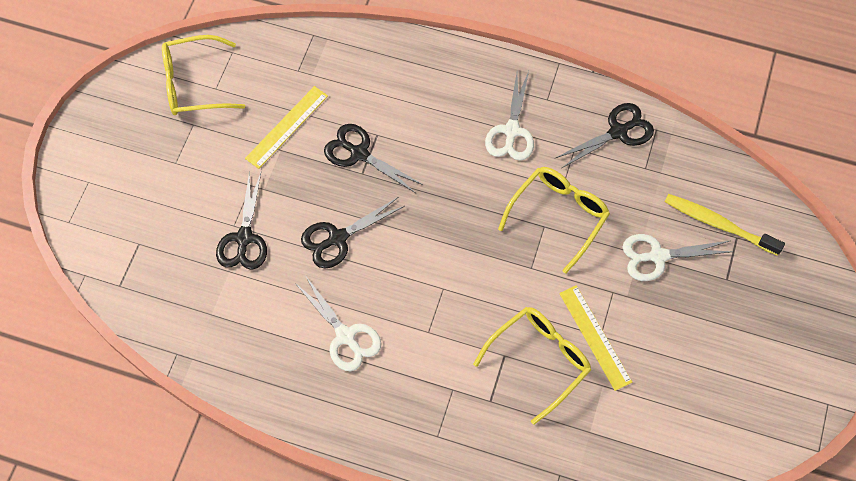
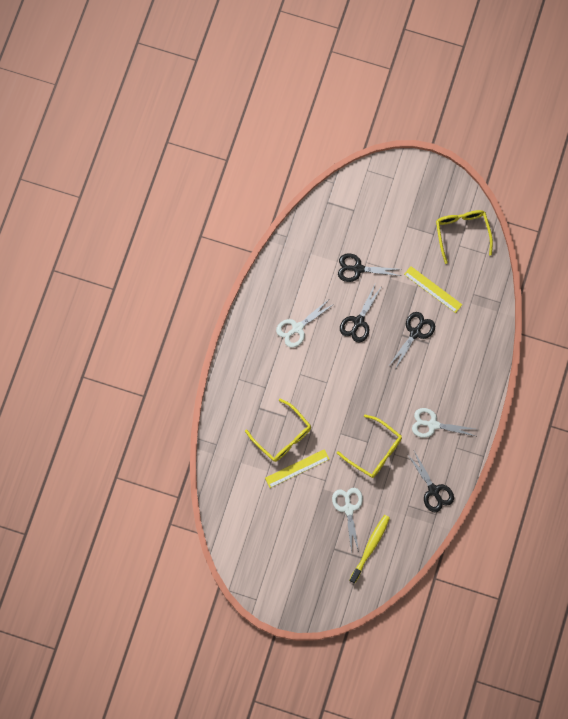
camera: 90 degrees right, 10 degrees up
black scissors [301,197,405,268] -> black scissors turned 120 degrees counterclockwise [340,285,382,343]

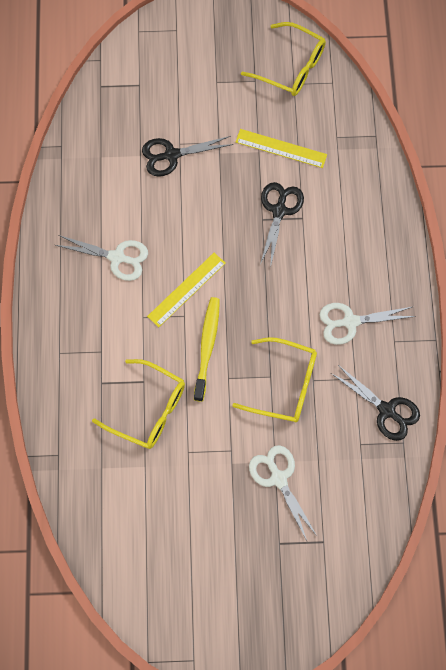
camera: 20 degrees left, 5 degrees down
yellow ruler [265,449,329,488] -> yellow ruler moved to [147,253,226,327]
white scissors [276,299,334,348] -> white scissors turned 105 degrees counterclockwise [55,235,148,281]
black scissors [340,285,382,343] -> none
yellow toothbrush [349,515,390,584] -> yellow toothbrush moved to [194,297,220,402]
yellow glasses [436,210,493,264] -> yellow glasses turned 150 degrees clockwise [241,22,326,96]

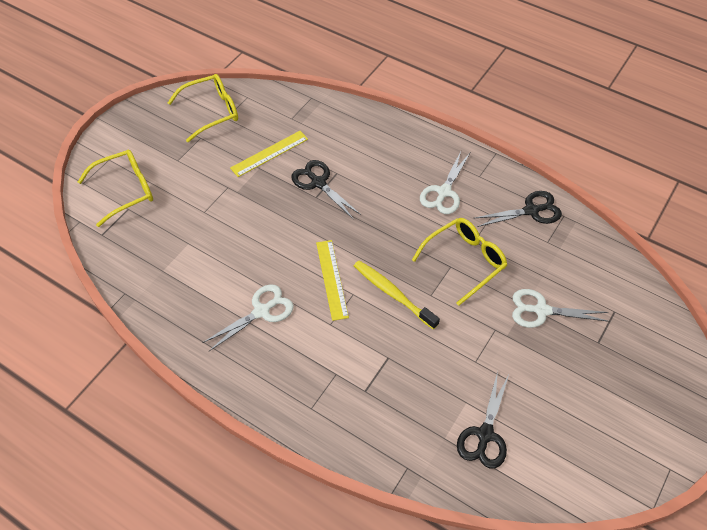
camera: 55 degrees left, 15 degrees down
yellow glasses [92,359,185,449] -> yellow glasses moved to [78,150,153,227]
black scissors [142,136,233,177] -> black scissors moved to [457,371,509,468]

